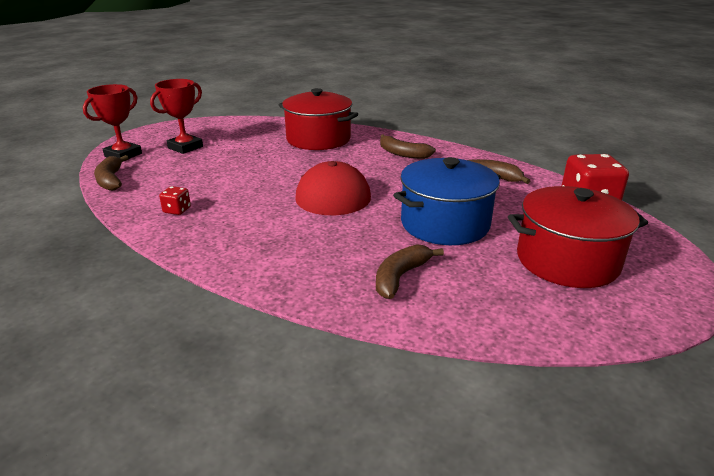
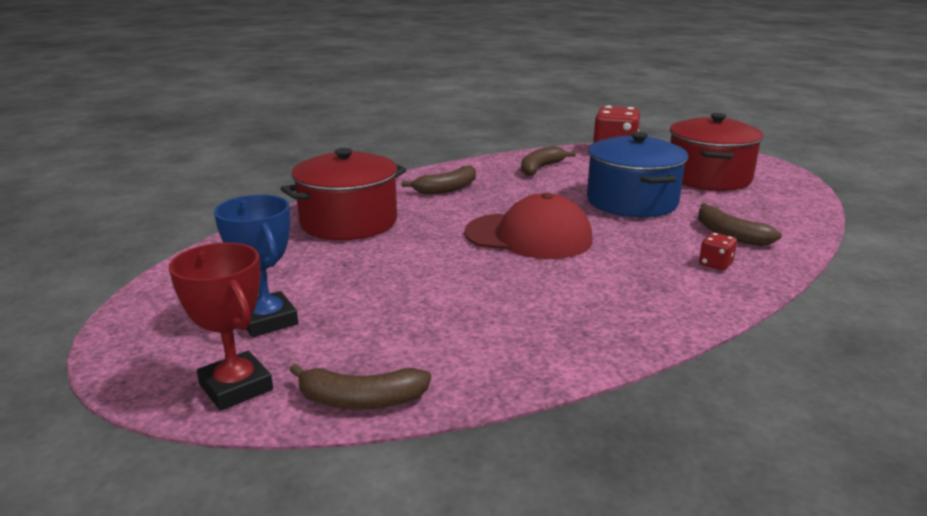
camera: 70 degrees left, 5 degrees down
red trophy [150,79,203,154] -> blue trophy [214,195,298,337]
red dice [159,186,191,215] -> red dice moved to [699,233,737,270]

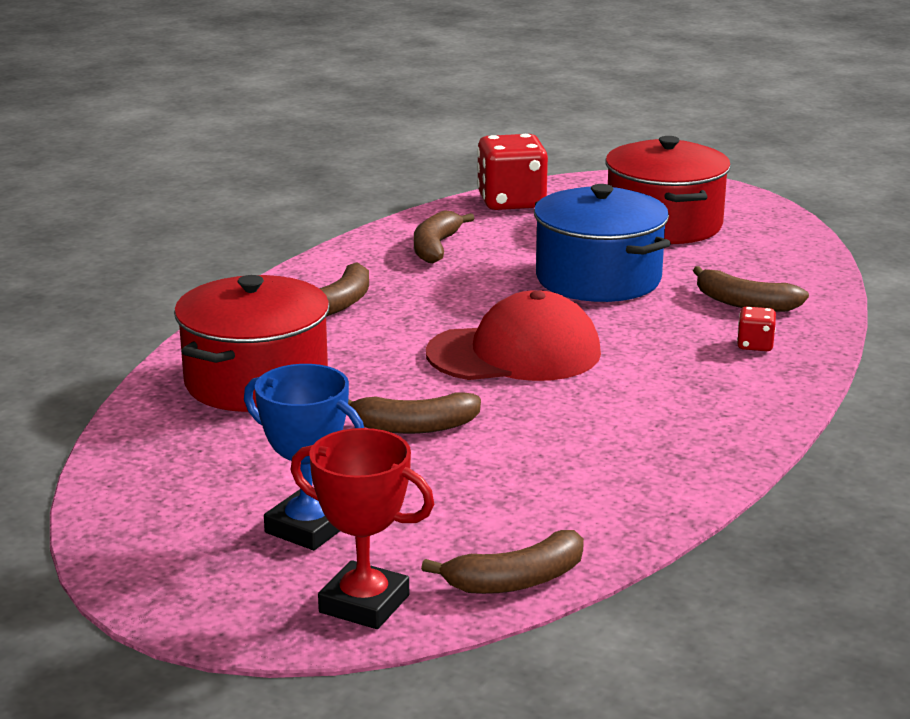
camera: 25 degrees left, 0 degrees up
none -> brown banana [348,393,481,434]

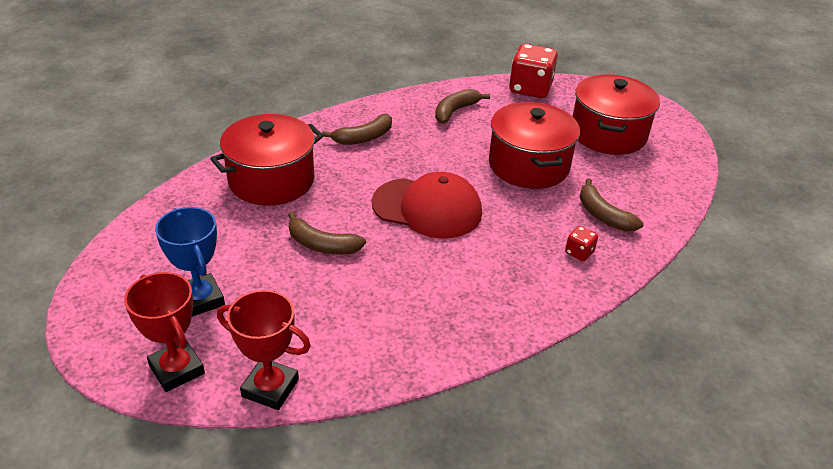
camera: 25 degrees right, 15 degrees up
brown banana [421,530,584,594] -> red trophy [217,290,311,410]
blue pot [534,184,671,302] -> red pot [489,102,580,189]

